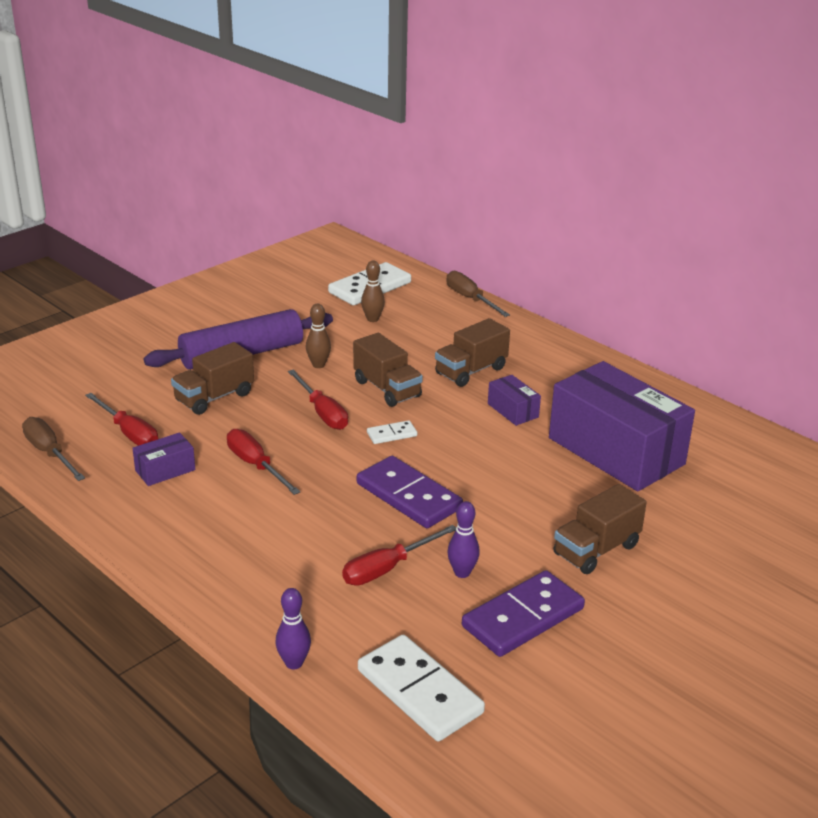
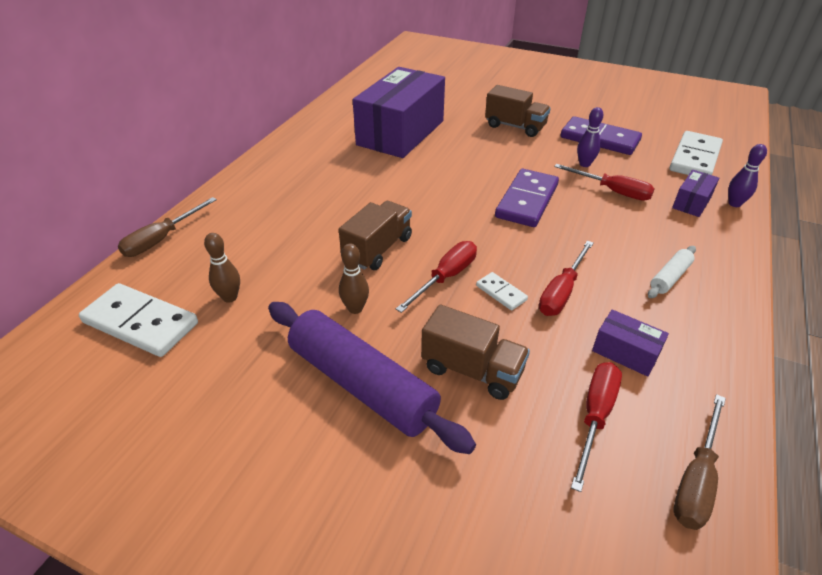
camera: 110 degrees left, 10 degrees up
white domino [367,420,417,444] -> white domino moved to [476,272,528,311]
brown truck [435,318,510,387] -> none
purple box [488,375,541,426] -> purple box moved to [672,170,719,217]
none -> white rolling pin [648,246,696,298]

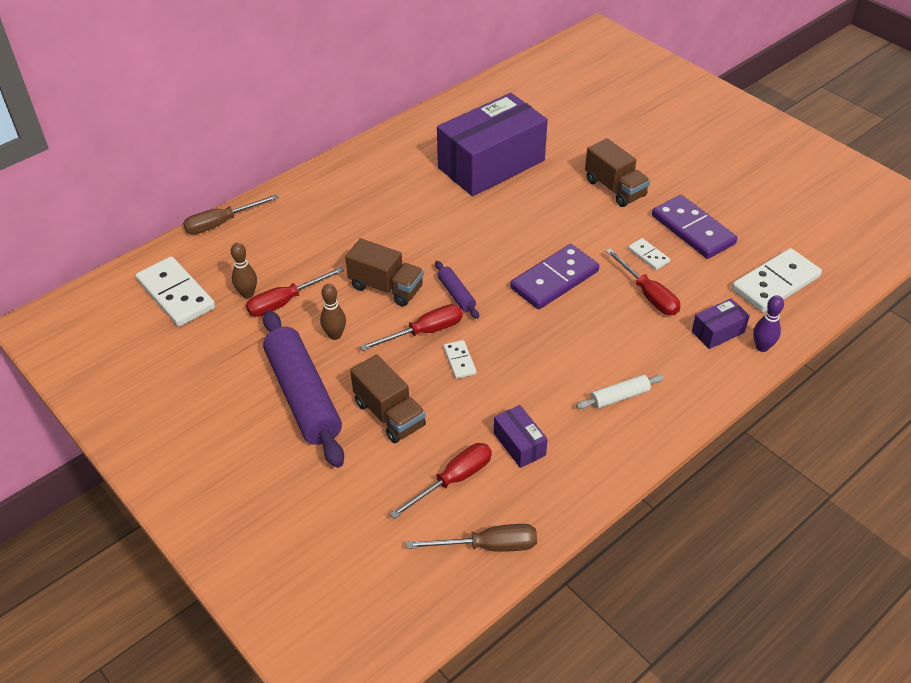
camera: 25 degrees right, 5 degrees up
brown truck [339,201,412,270] -> brown truck turned 60 degrees clockwise [345,238,424,306]
red screwdriver [539,241,594,316] -> red screwdriver moved to [246,267,344,317]
purple bowling pin [577,107,603,167] -> white domino [628,238,670,270]
brown screwdriver [674,394,726,530] -> brown screwdriver turned 150 degrees counterclockwise [406,524,537,552]
none -> purple rolling pin [435,261,479,319]

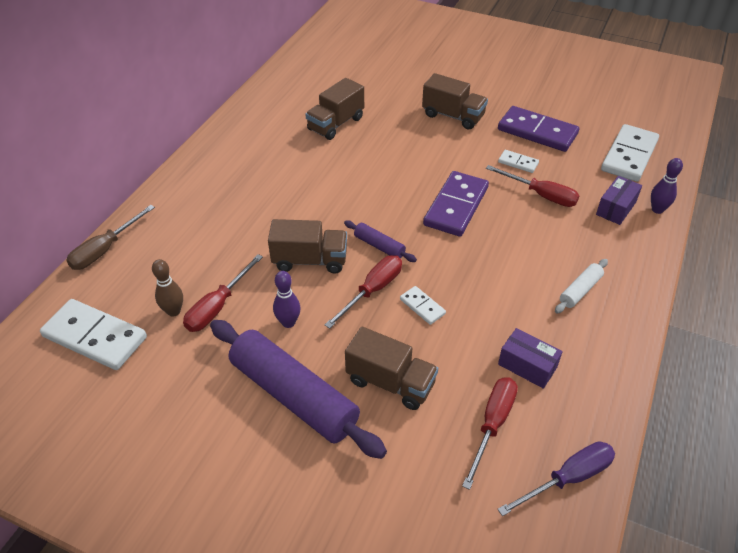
camera: 25 degrees left, 0 degrees up
brown bowling pin [320,284,346,340] -> purple bowling pin [273,271,301,328]
brown screwdriver [406,524,537,552] -> purple screwdriver [498,442,615,516]
purple box [437,93,548,196] -> brown truck [305,78,364,140]

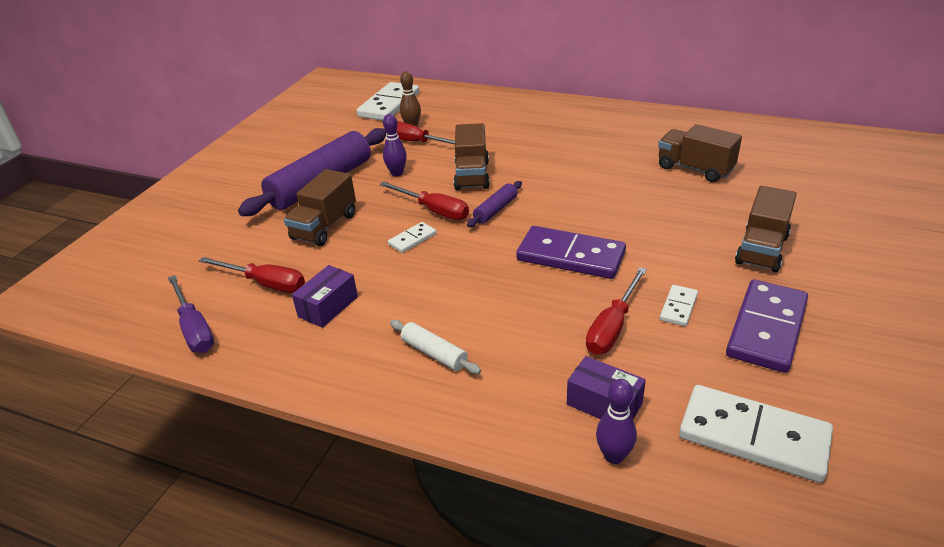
camera: 90 degrees right, 10 degrees down
brown screwdriver [66,205,155,270] -> none

